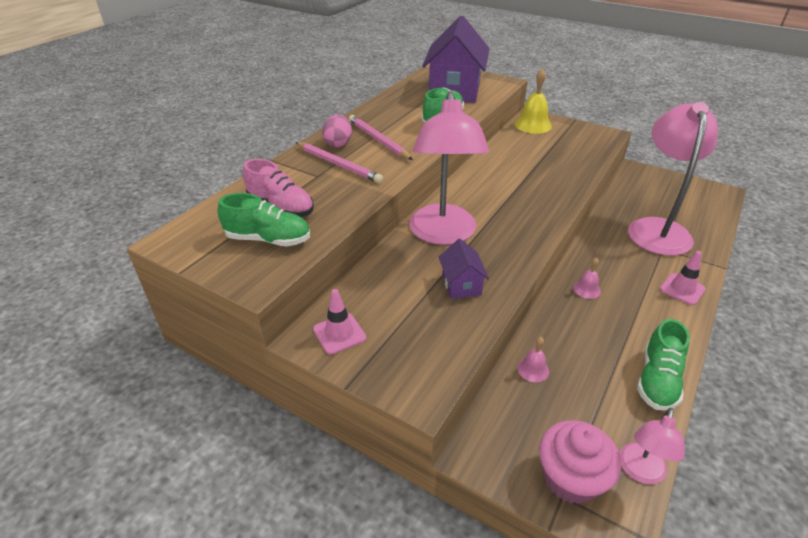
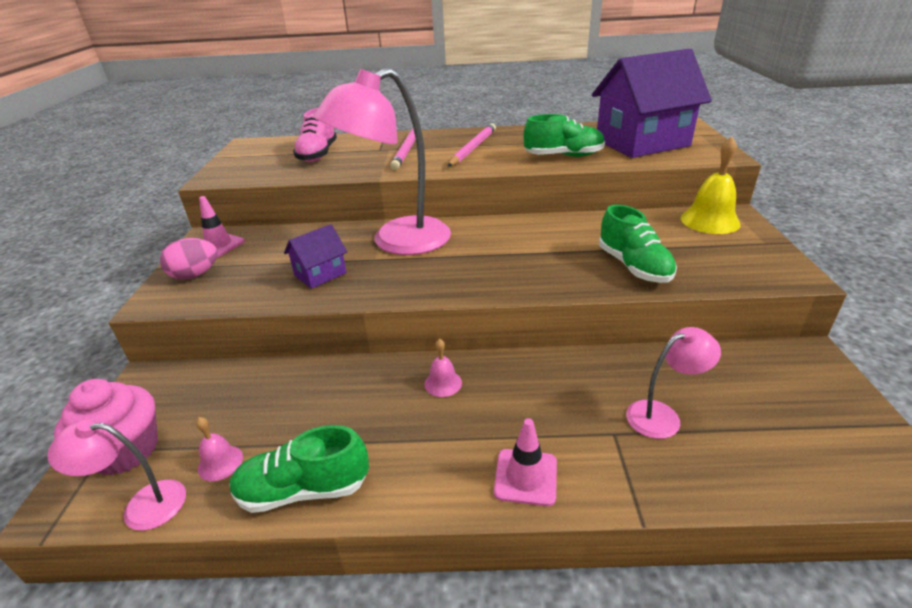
camera: 60 degrees right, 5 degrees down
green shoe [218,193,310,246] -> green shoe moved to [599,205,677,283]
pink egg [322,114,352,147] -> pink egg moved to [160,238,218,280]
pink bell [517,337,549,382] -> pink bell moved to [196,417,243,481]
pink lamp [628,102,718,256] -> pink lamp [626,327,721,439], size x0.48

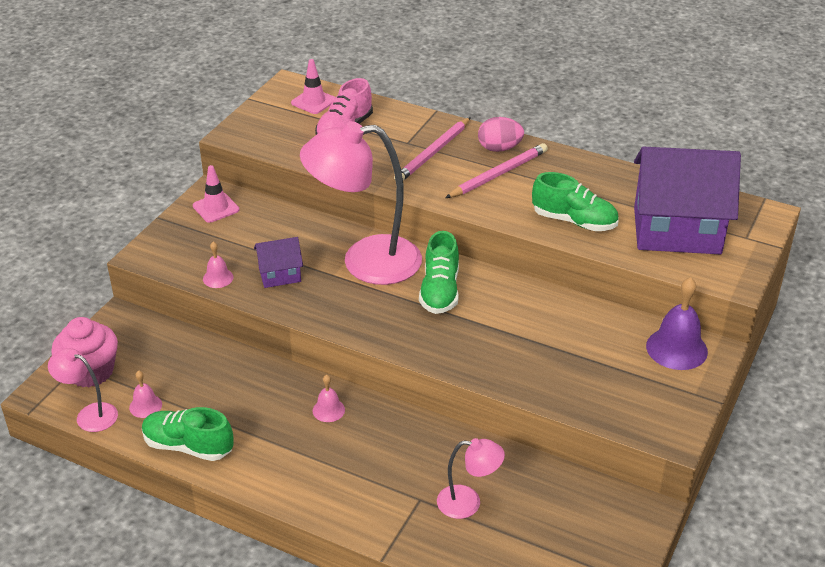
camera: 25 degrees right, 5 degrees up
pink egg [160,238,218,280] -> pink egg moved to [478,117,524,152]
pink traffic cone [494,418,557,506] -> pink traffic cone moved to [291,59,336,114]
green shoe [599,205,677,283] -> green shoe moved to [419,231,459,314]
yellow bell [681,136,741,234] -> purple bell [646,277,708,370]
none -> pink bell [203,242,234,288]

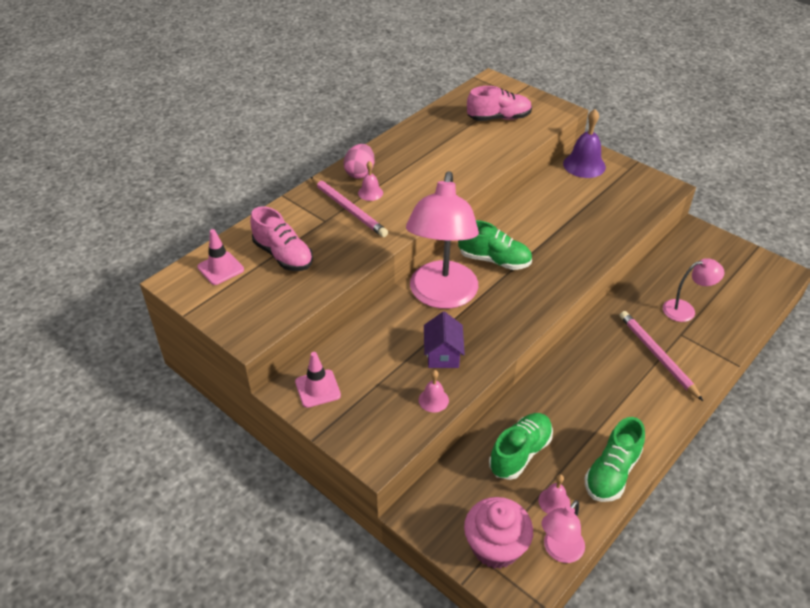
camera: 75 degrees left, 5 degrees up
pink bell [313,374,345,422] -> pink bell moved to [358,161,383,201]
pink lamp [437,438,505,519] -> pink lamp turned 60 degrees clockwise [663,258,724,322]
pink pencil [445,143,548,198] -> pink pencil moved to [620,311,703,401]
green shoe [532,172,618,231] -> green shoe moved to [489,413,553,480]
purple house [634,147,741,254] -> pink shoe [467,86,532,121]

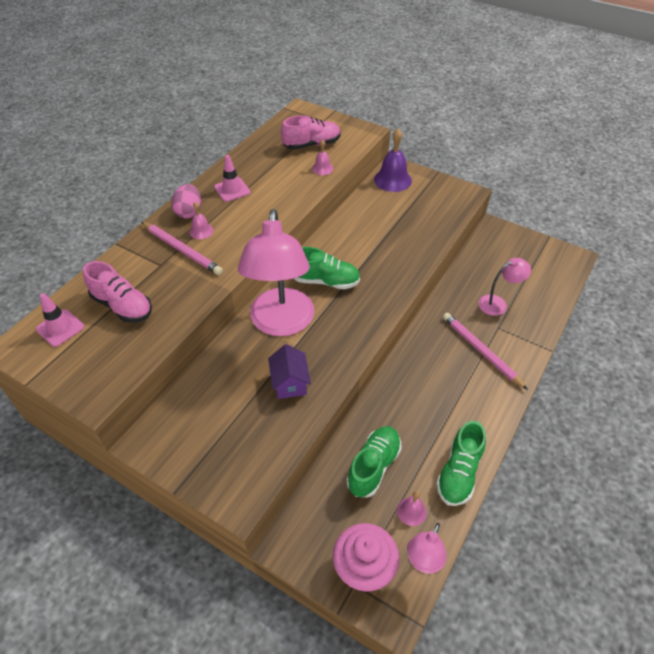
camera: 10 degrees left, 5 degrees up
pink traffic cone [295,352,341,408] -> pink traffic cone moved to [214,155,250,202]
pink bell [419,370,449,412] -> pink bell moved to [312,140,334,175]

